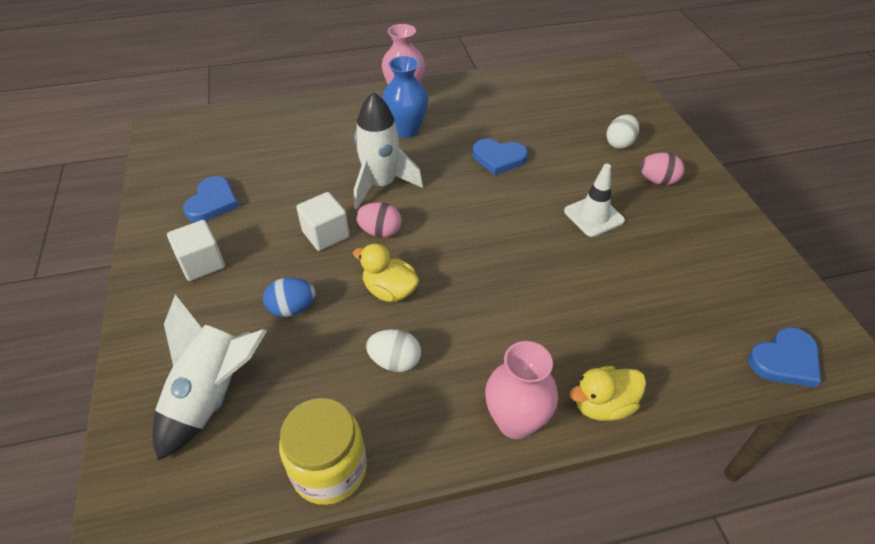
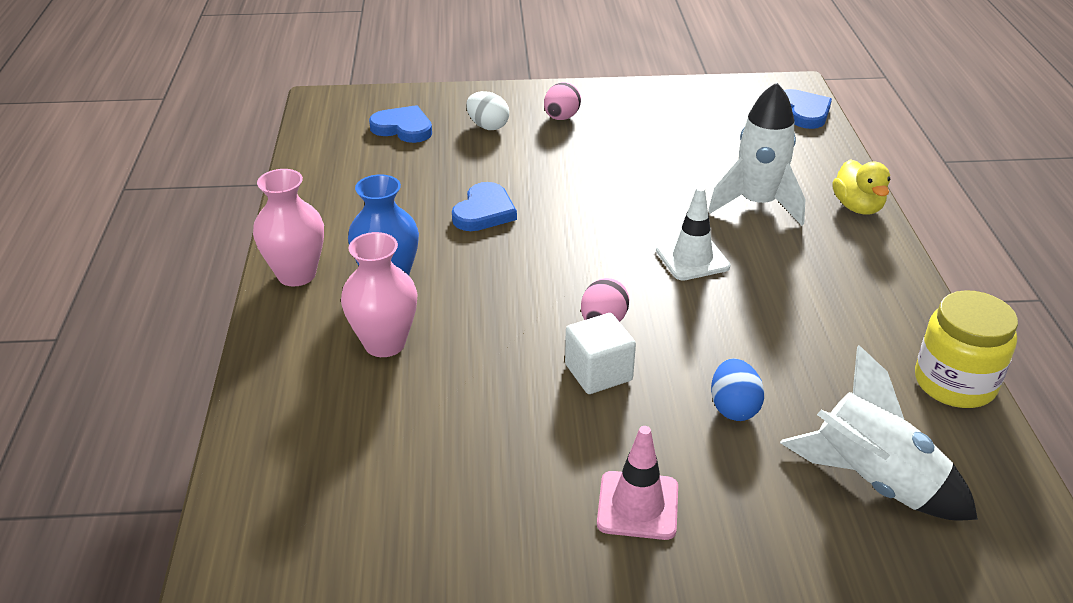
camera: 80 degrees left, 10 degrees down
white cube [167,220,225,281] -> pink traffic cone [597,426,678,540]
blue heart [183,176,239,222] -> blue heart moved to [369,105,432,143]
yellow duck [353,243,419,302] -> none
white rocket [354,92,423,209] -> white rocket moved to [708,82,805,226]
white egg [366,329,421,372] -> none
pink vase [485,341,558,439] -> pink vase moved to [341,232,418,357]
white traffic cone [564,164,625,237] -> white traffic cone moved to [656,186,730,281]

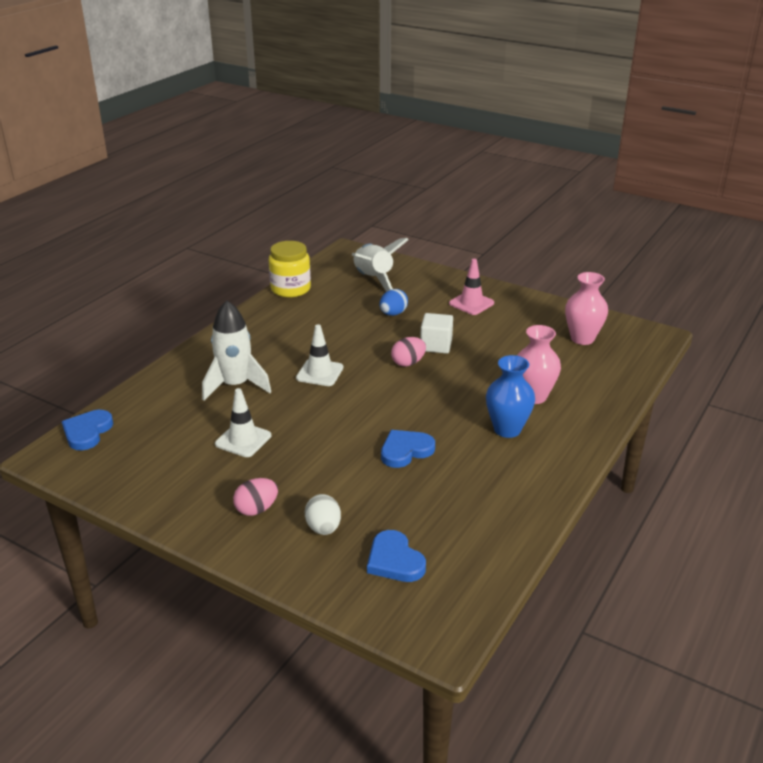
camera: 145 degrees left, 5 degrees down
pink vase [253,169,324,286] -> pink vase moved to [565,272,608,345]
yellow duck [832,159,891,215] -> none
none -> white traffic cone [215,388,271,457]

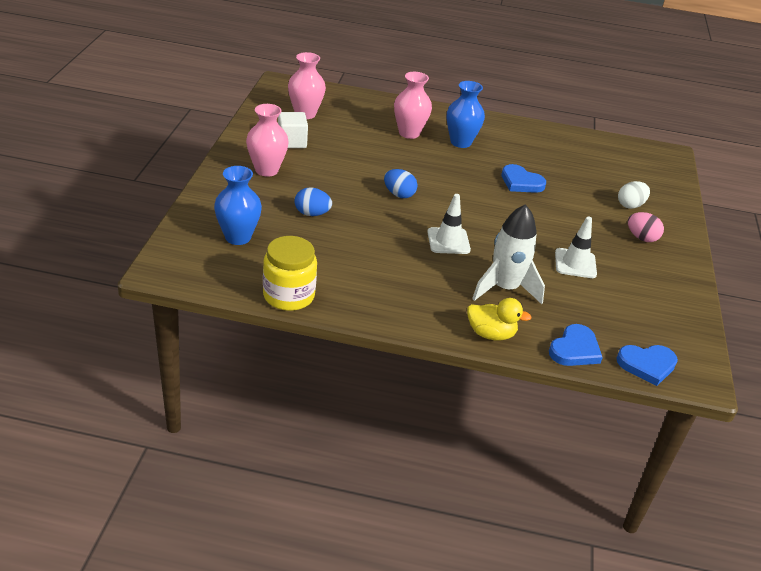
camera: 115 degrees left, 5 degrees up
white rocket [352,238,409,292] -> blue vase [214,166,262,245]
blue heart [367,530,426,582] -> blue heart moved to [549,324,603,366]
pink egg [391,337,426,367] -> blue egg [384,169,418,198]
white cube [420,313,453,354] -> white cube moved to [278,112,308,148]
pink traffic cone [449,259,494,315] -> pink vase [246,104,289,177]
none -> yellow duck [467,298,531,341]

